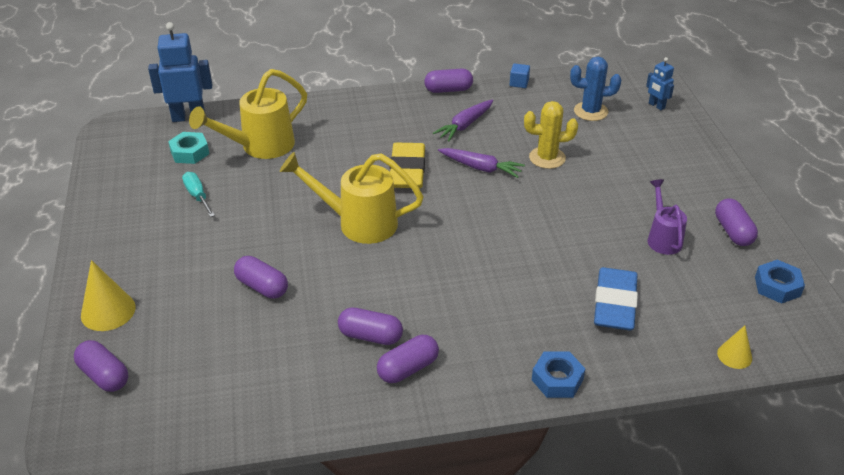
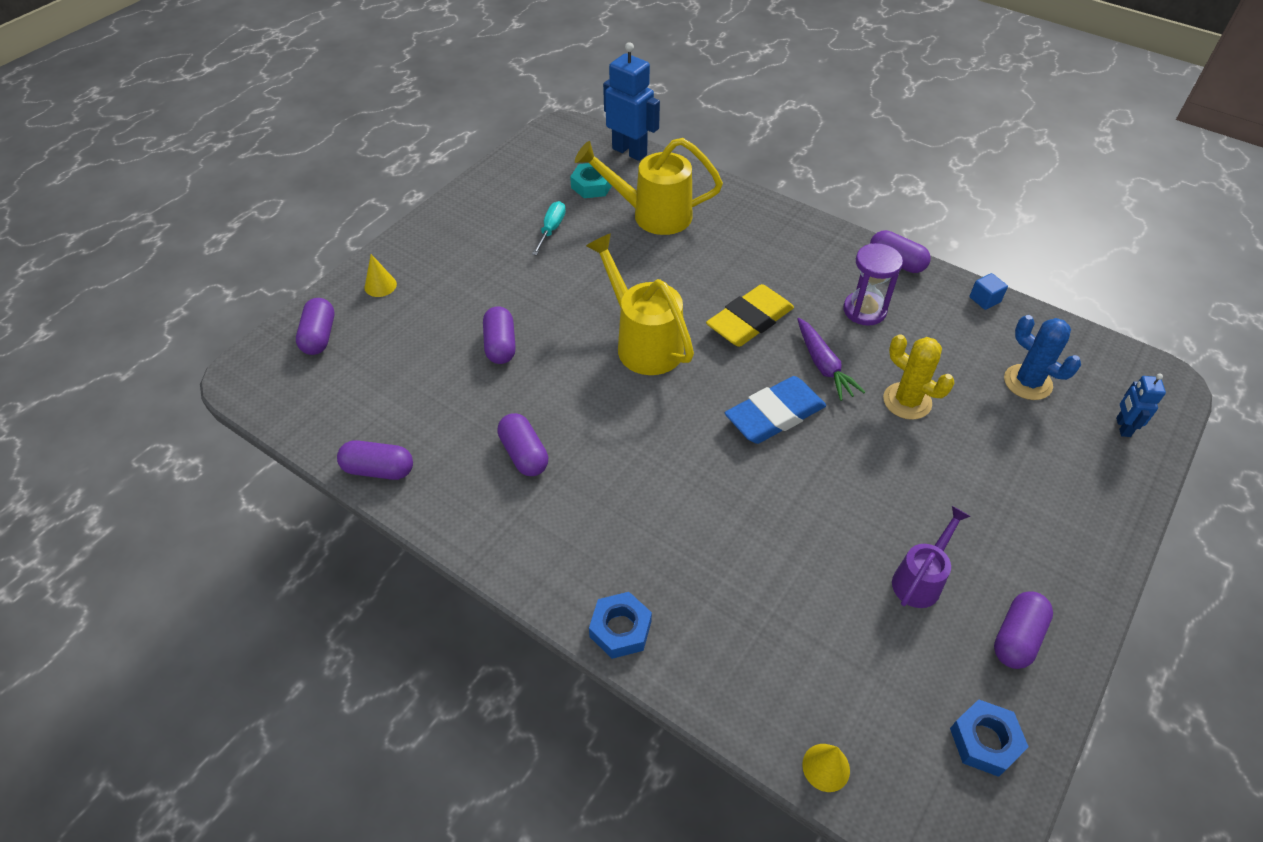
camera: 45 degrees right, 10 degrees up
yellow cone [81,260,136,331] -> yellow cone [365,254,397,297], size x0.61
purple capsule [377,335,439,383] -> purple capsule moved to [337,440,413,480]
purple carrot [433,99,493,141] -> purple hourglass [843,243,903,326]
blue eraser [594,267,638,330] -> blue eraser moved to [725,376,826,444]

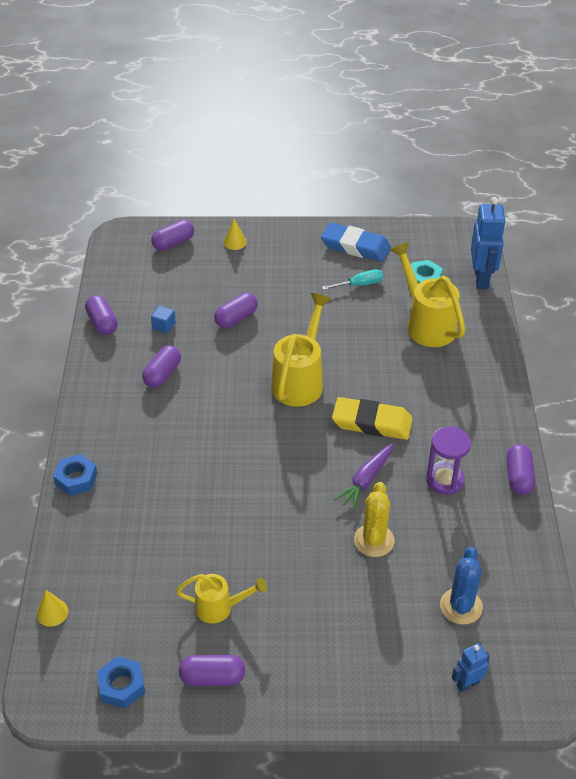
camera: 55 degrees right, 5 degrees down
blue eraser [725,376,826,444] -> blue eraser moved to [321,222,391,262]
purple watering can [892,506,971,608] -> yellow watering can [176,574,267,624]
blue cube [969,273,1008,310] -> blue cube moved to [151,306,176,334]

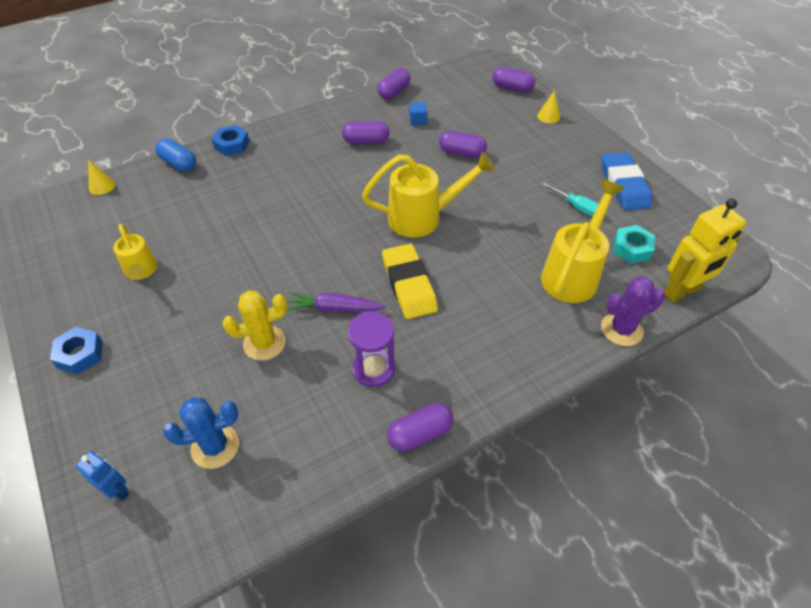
camera: 60 degrees right, 5 degrees up
blue nut [97,656,145,708] -> blue nut moved to [50,327,103,374]
purple capsule [179,655,245,686] -> none
blue robot [471,197,506,289] -> yellow robot [664,199,746,303]
none -> blue capsule [155,138,196,172]
none -> purple cactus [601,277,665,346]

